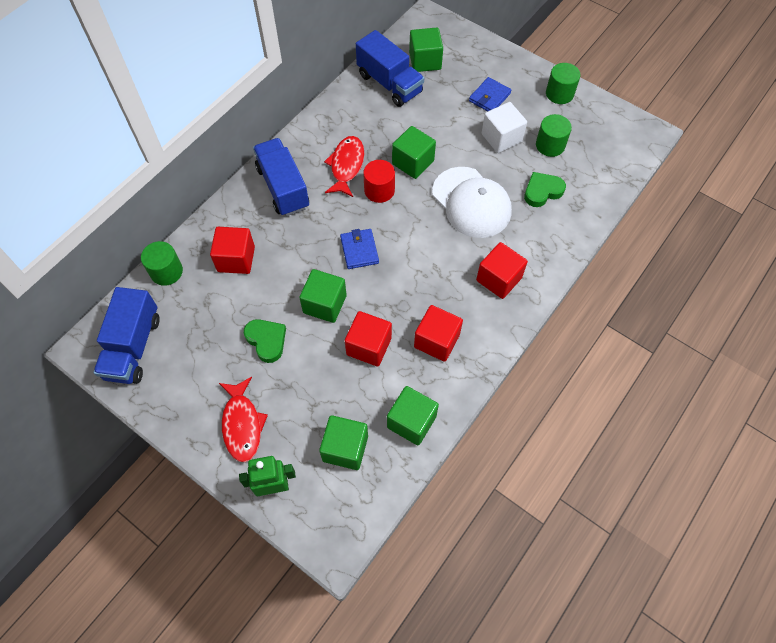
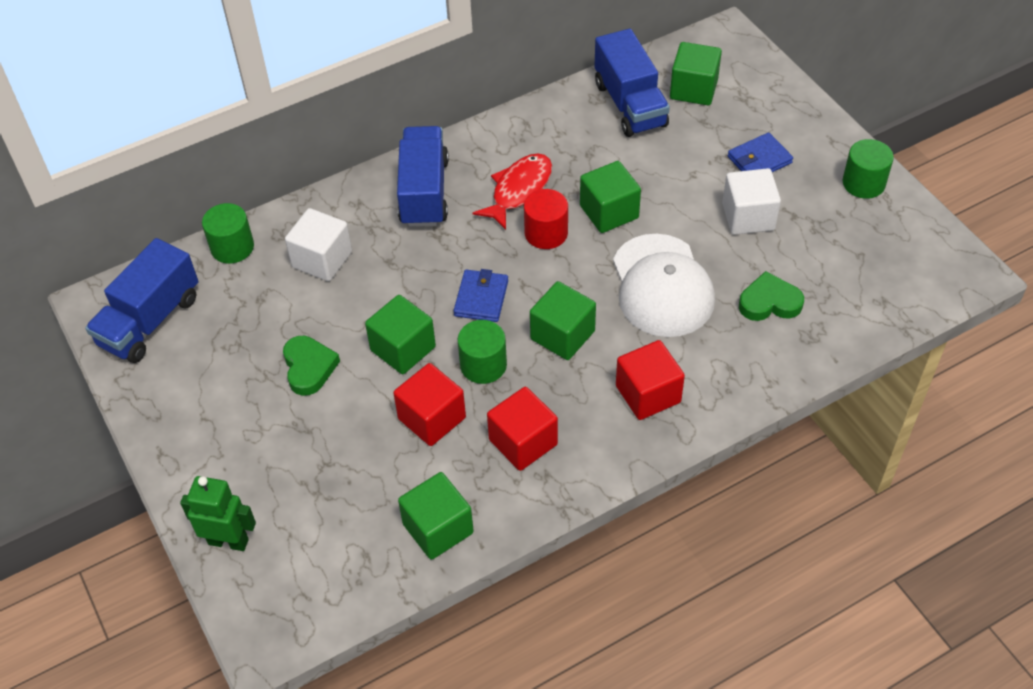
camera: 25 degrees right, 10 degrees down
red cube [210,227,255,274] -> white cube [285,208,352,281]
red fish [219,377,268,462] -> none
green cube [319,415,368,470] -> green cube moved to [530,281,596,360]
green cylinder [536,114,572,157] -> green cylinder moved to [458,320,507,384]

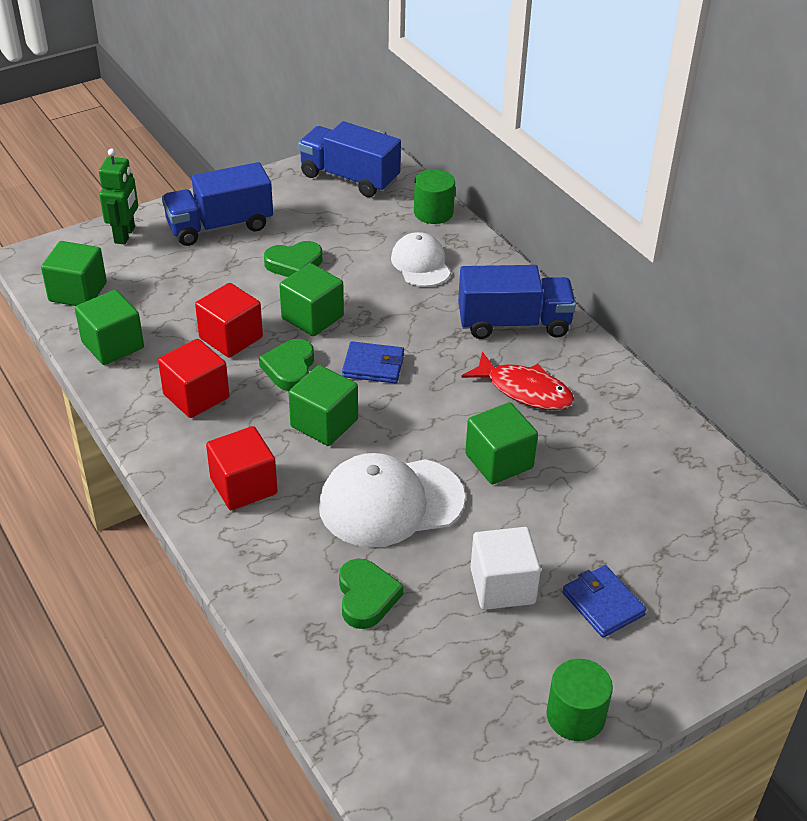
camera: 85 degrees right, 10 degrees down
white cube [285,208,352,281] -> white cap [391,232,450,287]
green cylinder [458,320,507,384] -> green heart [259,339,314,391]
red cylinder [524,189,568,249] -> none
blue truck [595,29,670,137] -> blue truck moved to [162,162,273,246]
green cube [670,42,722,105] -> green cube moved to [41,241,107,306]

